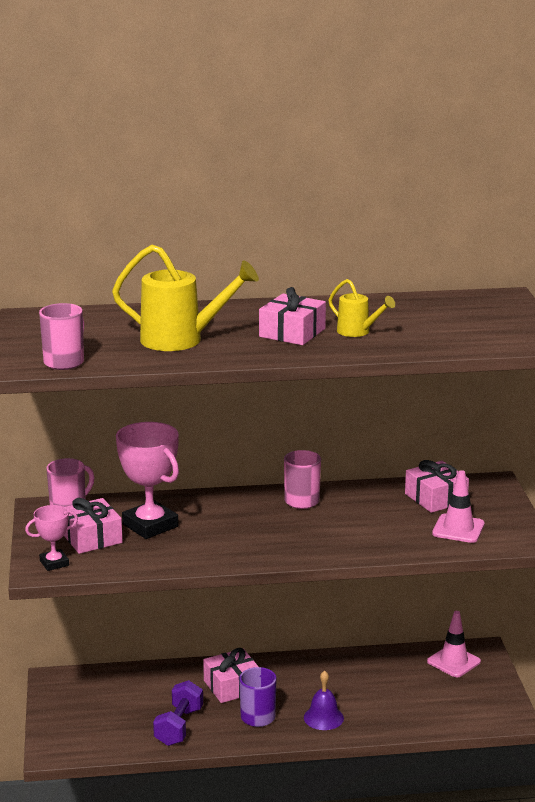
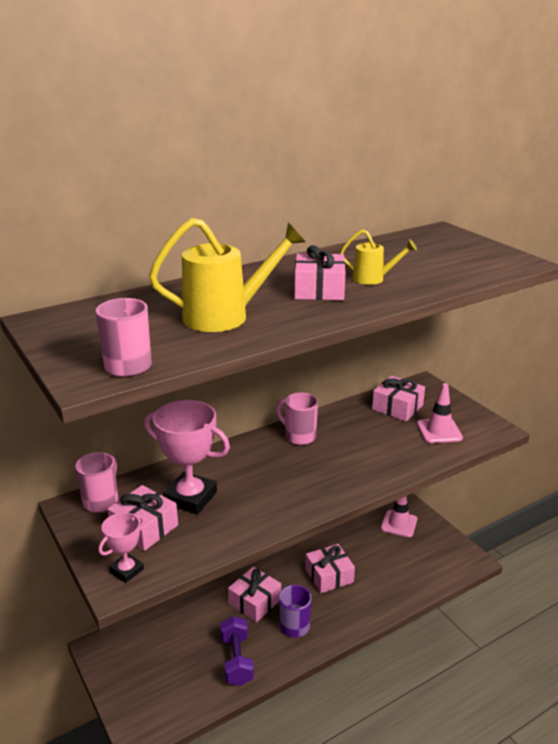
camera: 25 degrees left, 5 degrees up
purple bell [304,671,344,730] -> none
none -> pink gift [305,544,355,593]

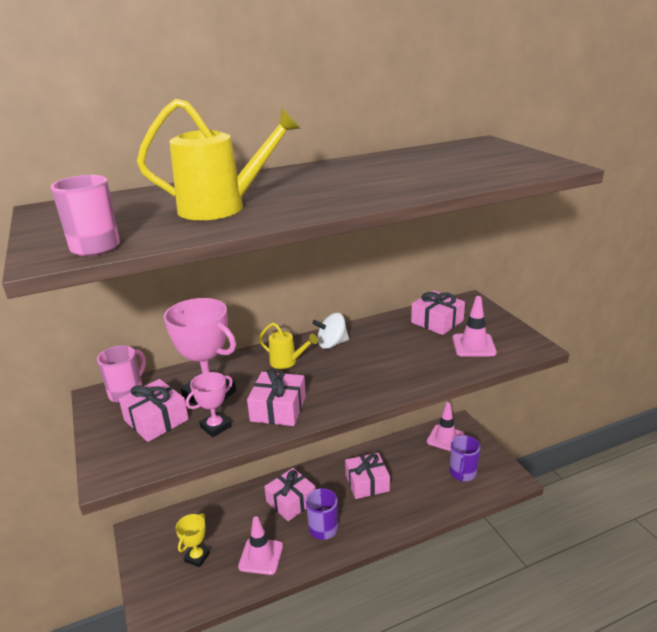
camera: 10 degrees right, 0 degrees up
pink trophy [99,513,145,583] -> pink trophy moved to [186,372,233,437]
purple dumbbell [220,616,254,686] -> pink traffic cone [238,516,283,575]
pink mug [276,393,318,445] -> white spinning top [312,313,349,349]
pink gift [294,245,345,300] -> pink gift moved to [247,369,306,426]
yellow watering can [340,229,417,285] -> yellow watering can moved to [259,323,318,369]
none -> yellow trophy [176,513,210,567]
none -> purple mug [450,435,480,482]

